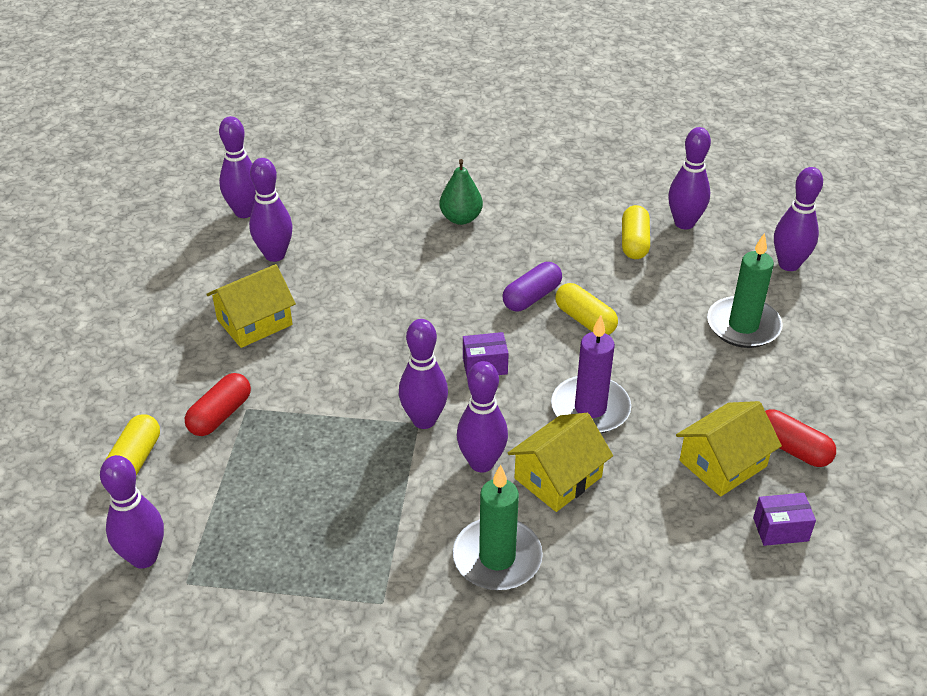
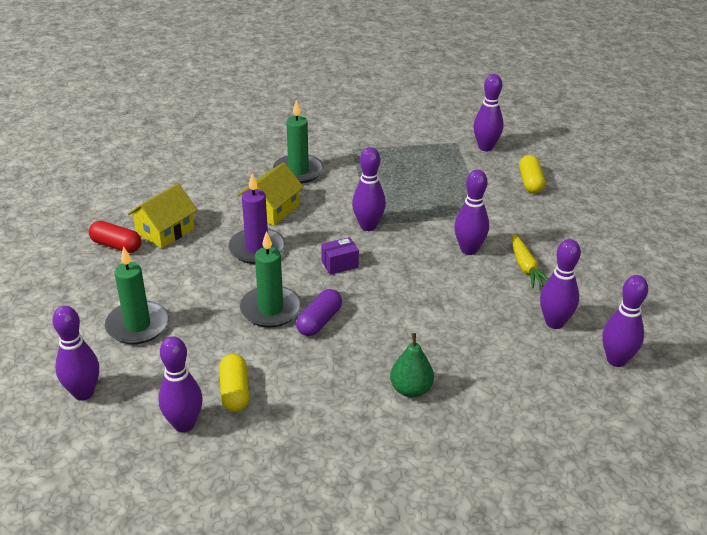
camera: 165 degrees right, 5 degrees down
red capsule [185,373,251,436] -> none
yellow house [206,264,296,348] -> yellow carrot [511,233,548,288]
purple bowling pin [457,361,508,473] -> purple bowling pin moved to [454,170,489,255]
yellow capsule [555,283,618,335] -> green candle [240,231,301,328]
purple box [753,493,816,546] -> none

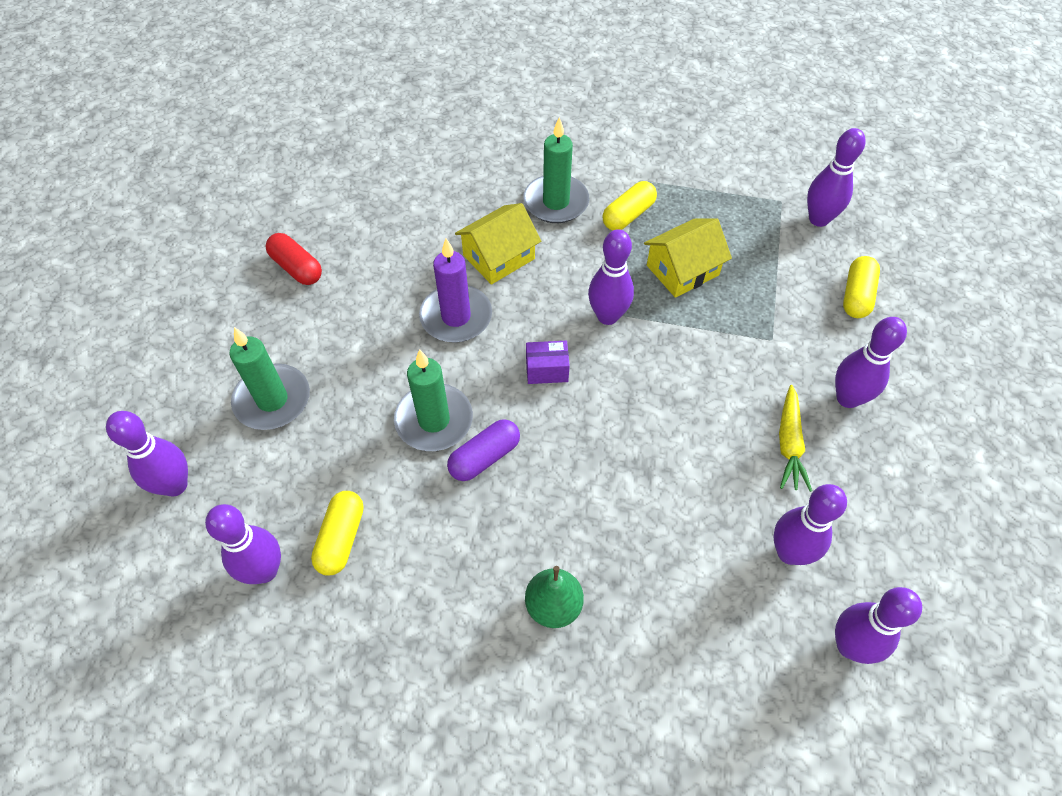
camera: 20 degrees right, 20 degrees up
yellow house [128,184,198,248] -> yellow house moved to [644,218,732,298]
purple bowling pin [454,170,489,255] -> purple bowling pin moved to [835,317,907,408]
none -> yellow capsule [602,181,657,230]

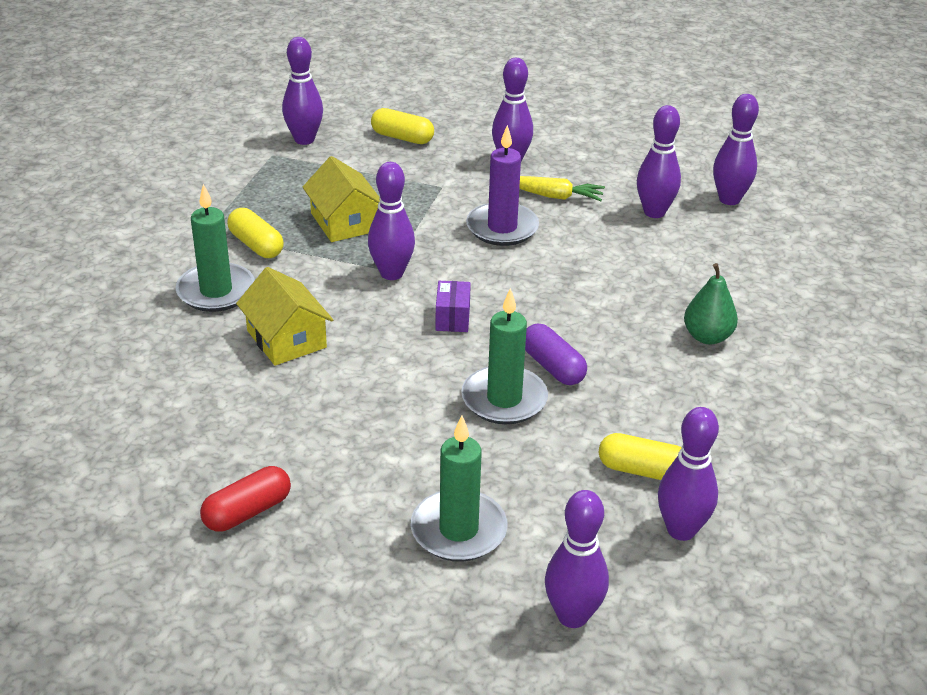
camera: 85 degrees left, 20 degrees down
purple candle [419,238,492,343] -> purple candle moved to [466,125,539,246]

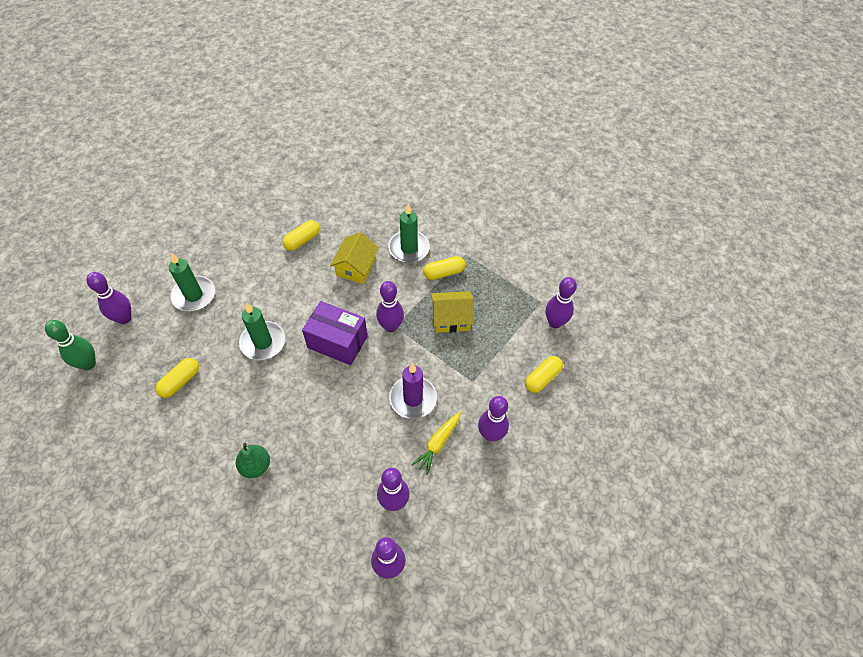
camera: 110 degrees right, 20 degrees up
red capsule [200,466,291,532] -> none
yellow house [236,267,333,366] -> yellow house turned 60 degrees counterclockwise [330,232,379,284]
purple box [435,281,471,332] -> purple box [302,301,367,365], size x2.02
purple capsule [525,324,587,385] -> none
purple bowling pin [658,407,719,541] -> none
none -> green bowling pin [45,320,96,370]
none -> yellow capsule [282,220,320,251]

